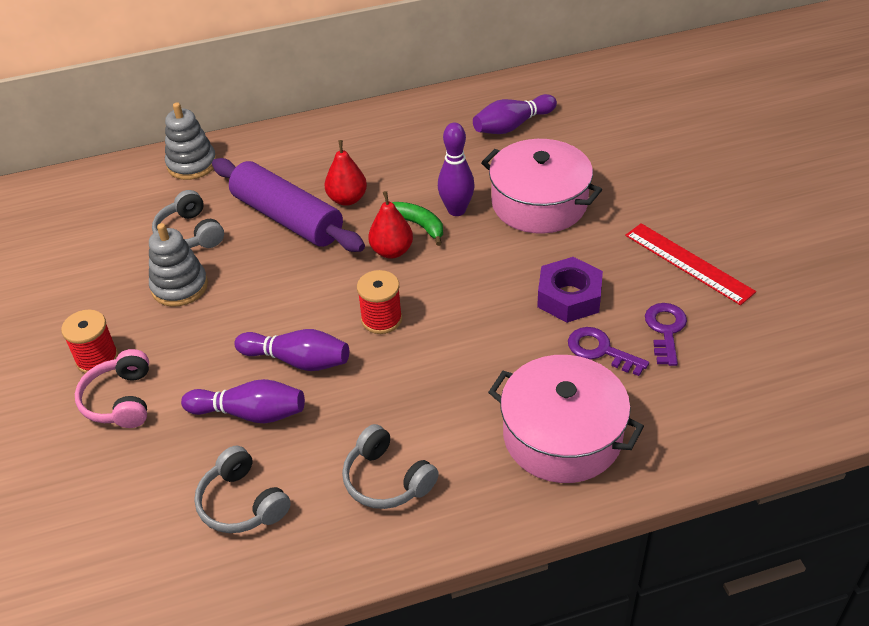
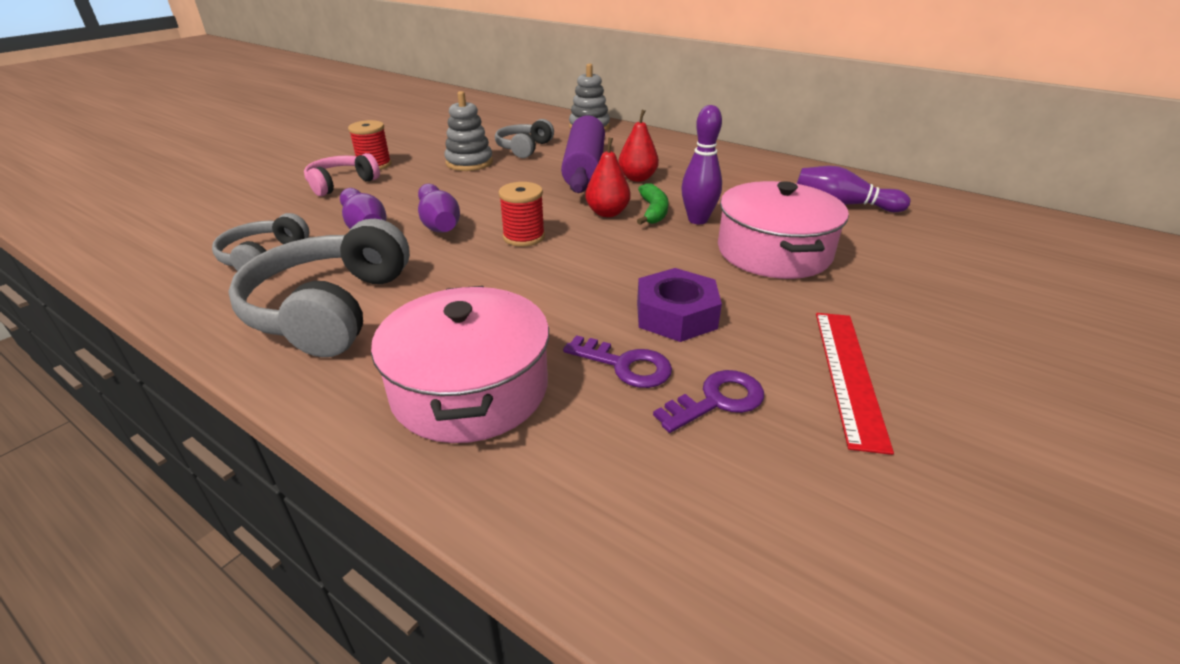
camera: 50 degrees right, 10 degrees down
grey headphones [342,424,439,509] -> grey headphones [228,219,410,357], size x1.74
purple key [568,327,649,376] -> purple key turned 120 degrees clockwise [563,335,672,388]

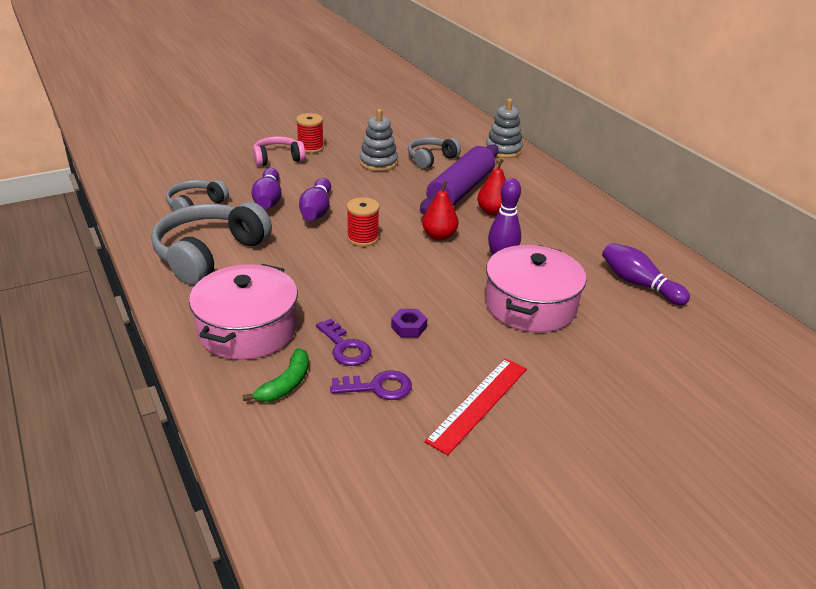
camera: 25 degrees right, 0 degrees up
green banana [637,183,669,225] -> green banana moved to [242,348,309,402]
purple nut [637,268,722,342] -> purple nut [391,309,427,337], size x0.55

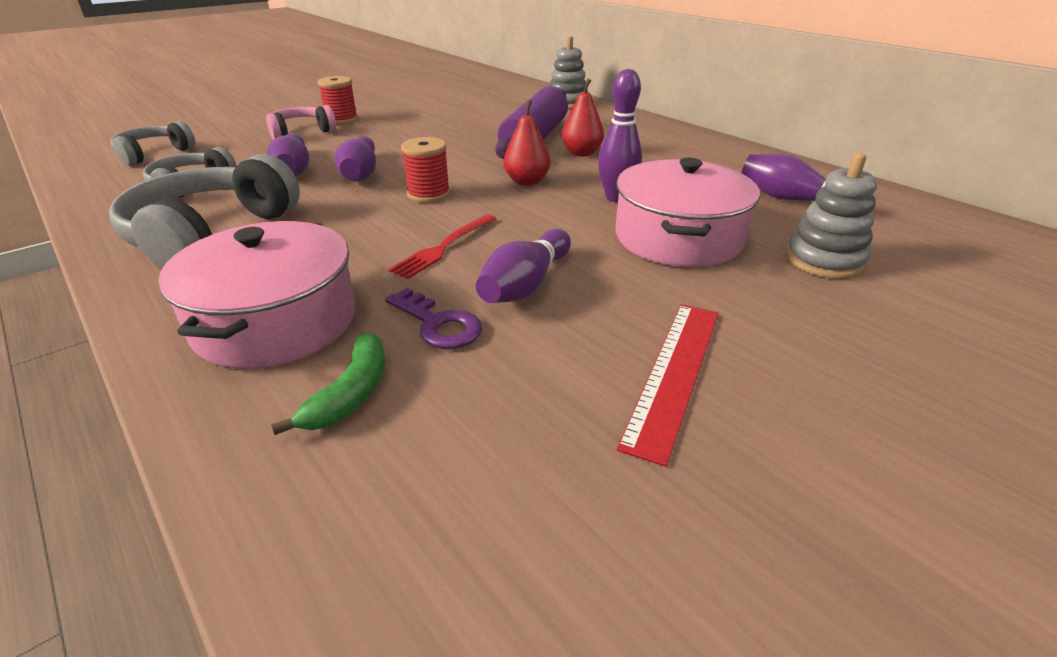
camera: 10 degrees left, 0 degrees up
purple key [330,370,412,400] -> none
grey stacking toy [359,109,398,171] -> grey stacking toy moved to [786,153,877,279]
purple nut [391,309,427,337] -> purple bowling pin [476,229,571,303]
grey headphones [408,137,461,169] -> grey headphones moved to [110,121,195,166]
none -> red fork [388,214,496,279]

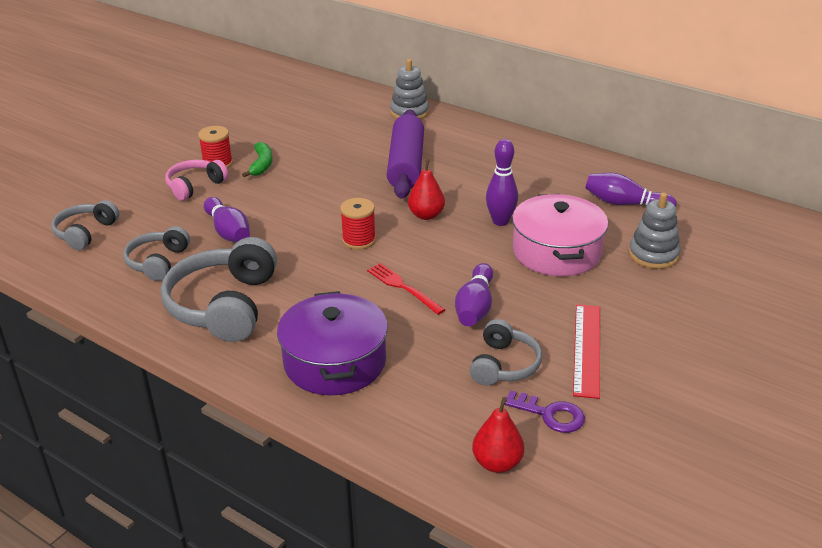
camera: 15 degrees left, 0 degrees up
pink pot [158,221,356,369] -> purple pot [277,291,388,395]
green banana [271,333,385,435] -> green banana moved to [242,142,272,177]
purple bowling pin [334,136,376,182] -> none
purple key [385,288,482,349] -> purple key moved to [505,390,585,433]
red fork [388,214,496,279] -> red fork turned 120 degrees clockwise [367,263,445,315]
red pear [561,78,604,156] -> red pear moved to [472,397,524,473]
none -> grey headphones [470,319,542,385]

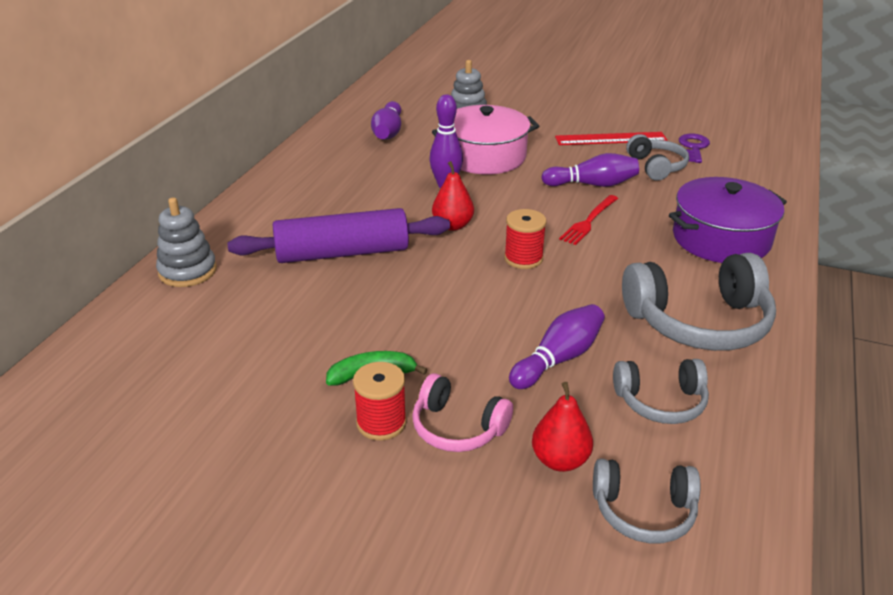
camera: 105 degrees left, 0 degrees up
grey headphones [470,319,542,385] -> grey headphones turned 75 degrees clockwise [626,134,689,181]
red pear [472,397,524,473] -> red pear moved to [532,382,593,472]

